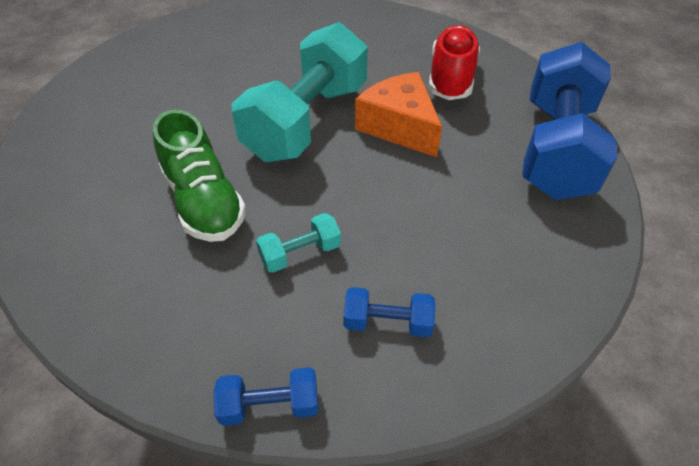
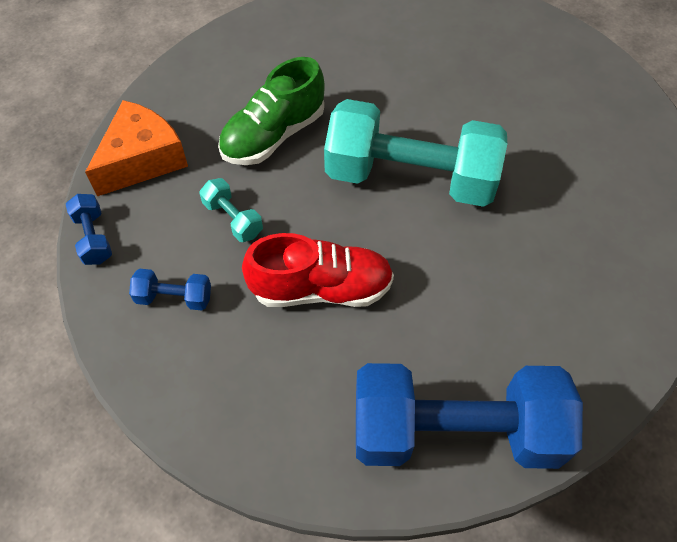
camera: 75 degrees right, 10 degrees up
blue dumbbell [343,287,436,337] -> blue dumbbell turned 75 degrees counterclockwise [129,269,211,310]
orange cheese [355,72,442,157] -> orange cheese moved to [85,100,188,196]
red shoe [429,25,480,100] -> red shoe moved to [242,233,394,307]

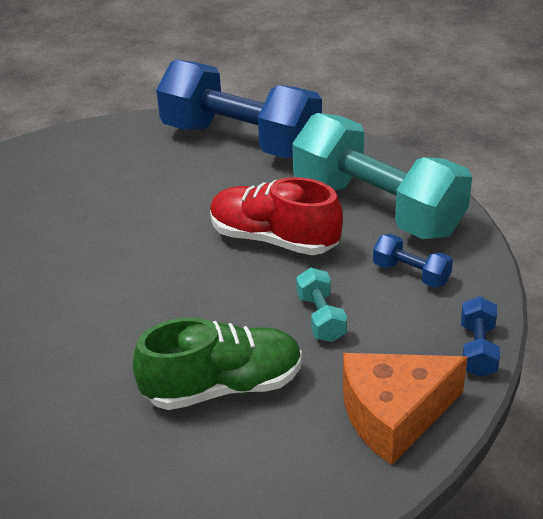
camera: 150 degrees left, 20 degrees down
turquoise dumbbell [324,99,507,207] -> turquoise dumbbell moved to [292,113,472,239]

